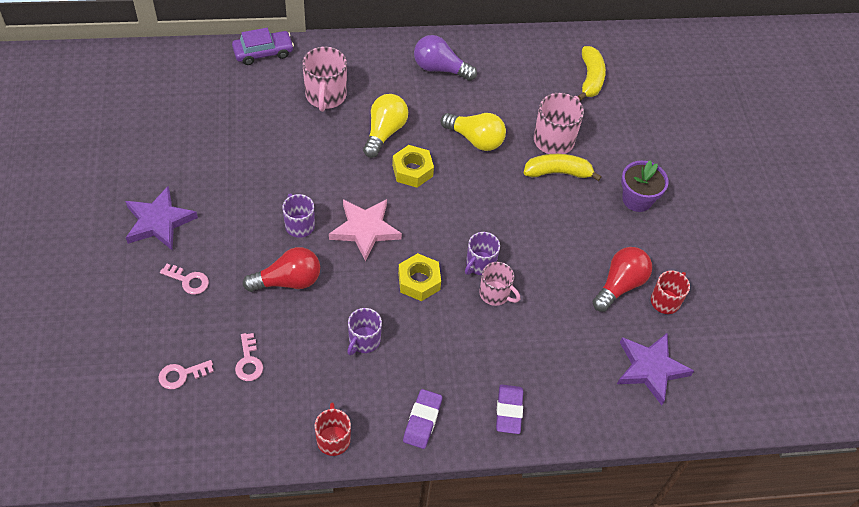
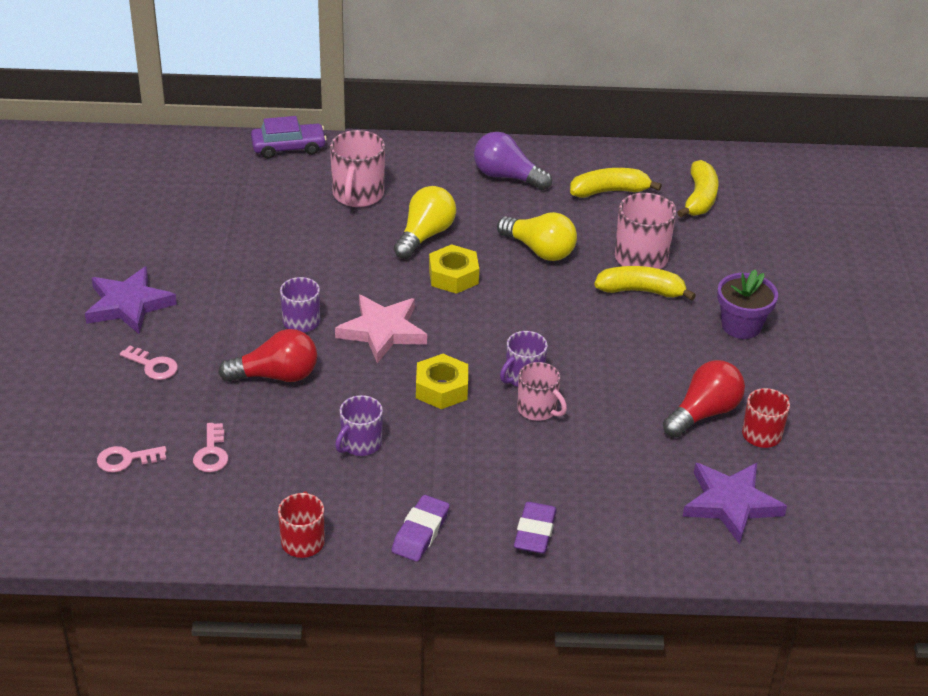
camera: 10 degrees right, 15 degrees down
none -> yellow banana [570,168,662,198]

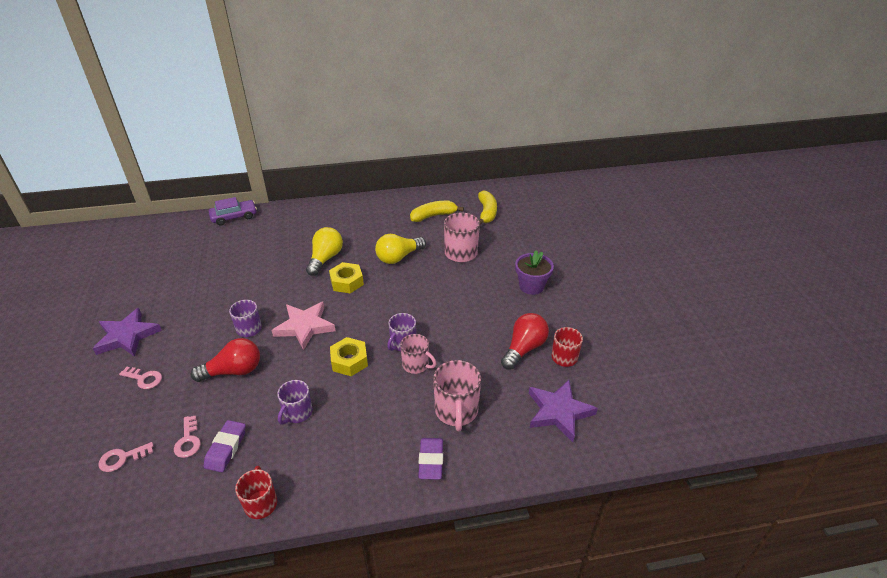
camera: 10 degrees left, 0 degrees up
pink mug [330,130,385,207] -> pink mug moved to [433,360,481,432]
purple eraser [392,495,449,562] -> purple eraser moved to [204,420,246,472]
purple light bulb [474,132,552,190] -> none
yellow light bulb [497,212,577,261] -> yellow light bulb turned 120 degrees clockwise [375,234,426,264]
yellow banana [594,266,696,301] -> none

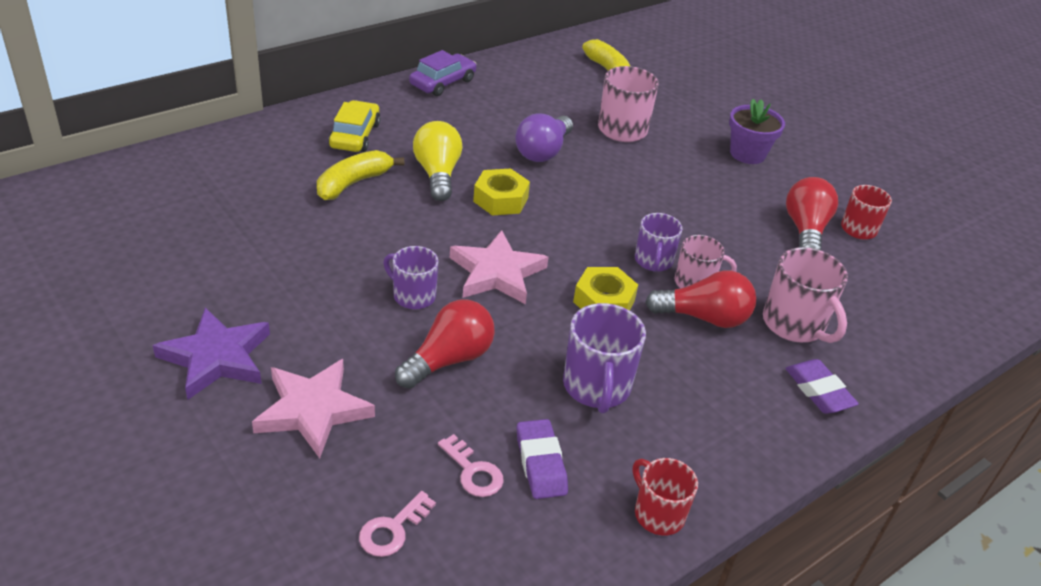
camera: 30 degrees left, 0 degrees up
pink key [119,367,162,389] -> pink star [252,359,375,458]
purple car [208,197,257,225] -> purple car moved to [409,50,477,96]
purple mug [277,380,313,425] -> purple mug [563,303,646,414], size x1.52
yellow light bulb [375,234,426,264] -> purple light bulb [515,114,573,162]
yellow banana [410,201,464,222] -> yellow banana moved to [317,150,404,200]
purple star [529,380,598,442] -> none
none -> yellow car [328,100,381,152]
none -> red light bulb [645,271,756,328]

